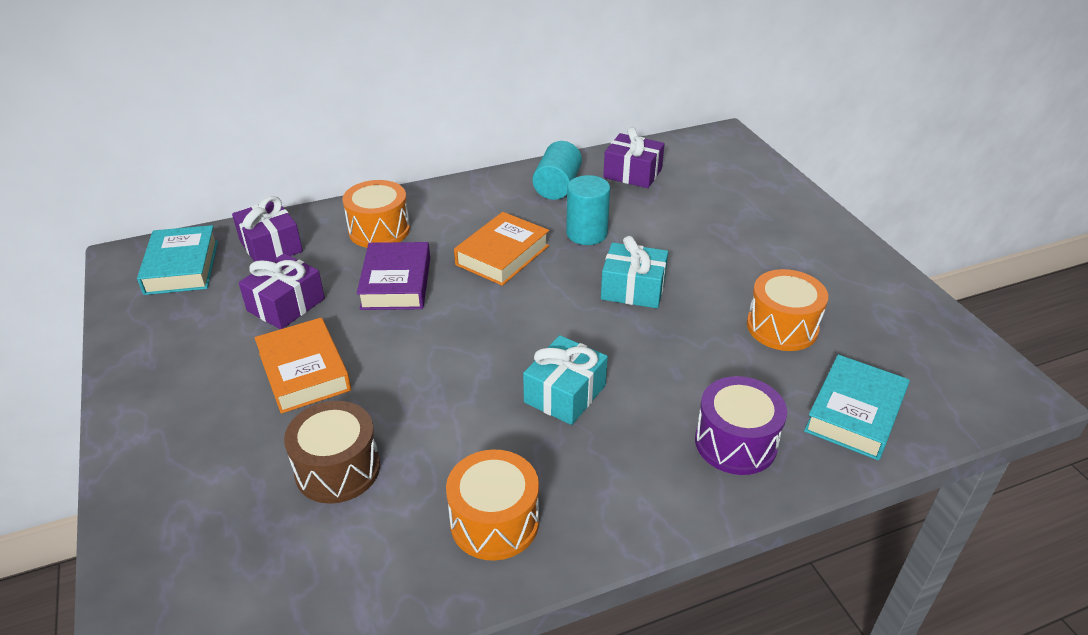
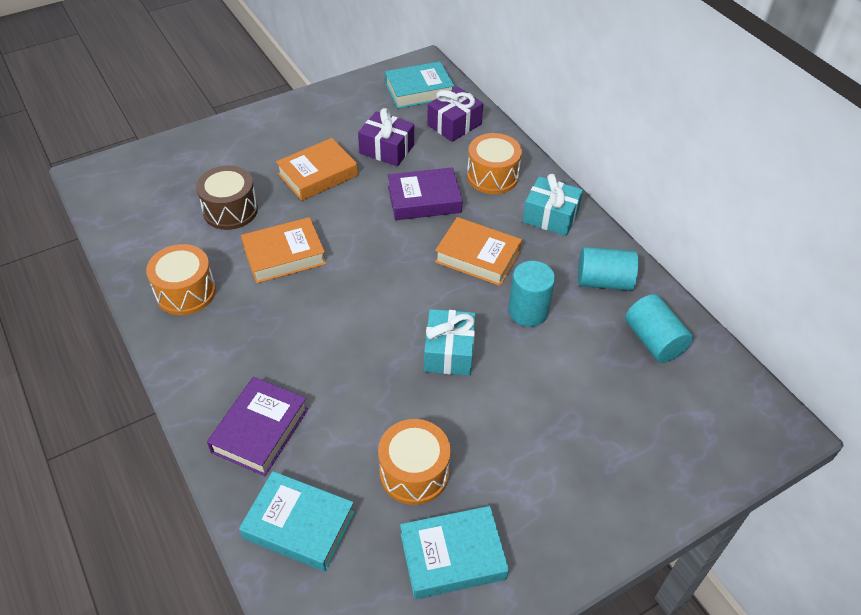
camera: 80 degrees right, 10 degrees up
turquoise gift [523,335,608,425] -> turquoise gift moved to [523,174,583,236]
purple gift [603,127,665,188] -> turquoise cylinder [625,294,693,363]
purple drum [695,376,787,475] -> purple book [207,377,308,476]
none -> orange book [241,217,326,283]
none -> turquoise book [400,506,509,599]

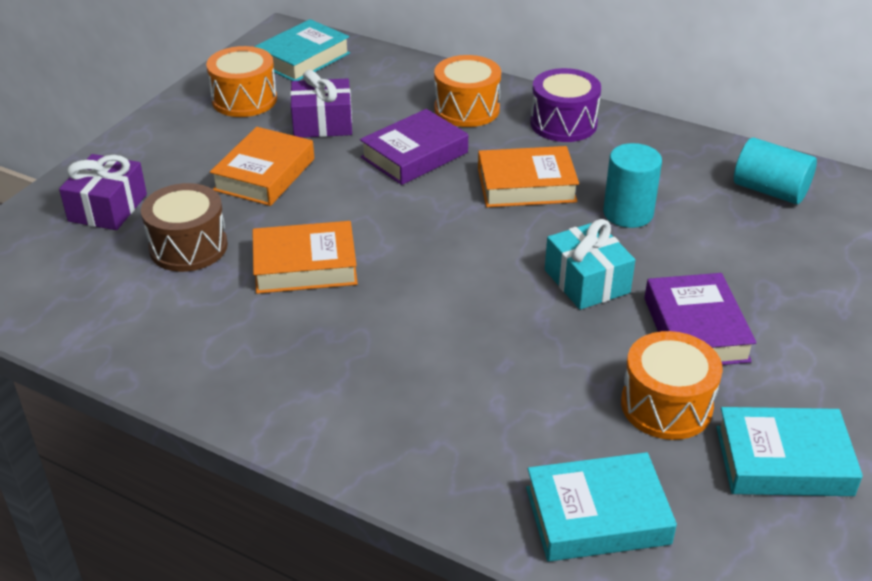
camera: 30 degrees left, 10 degrees down
orange drum [146,244,216,315] -> orange drum moved to [206,46,277,117]
purple book [207,377,308,476] -> purple book moved to [644,273,756,365]
orange book [241,217,326,283] -> orange book turned 45 degrees clockwise [252,221,358,294]
turquoise book [400,506,509,599] -> turquoise book turned 45 degrees clockwise [716,407,863,496]
purple gift [427,87,483,142] -> purple gift moved to [59,154,147,230]
turquoise gift [523,174,583,236] -> purple drum [530,68,601,142]
turquoise cylinder [578,247,639,291] -> none

